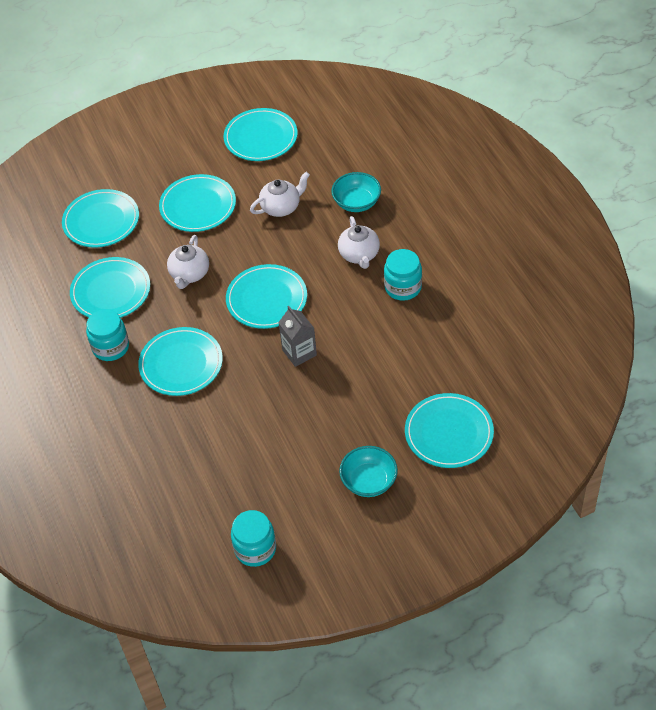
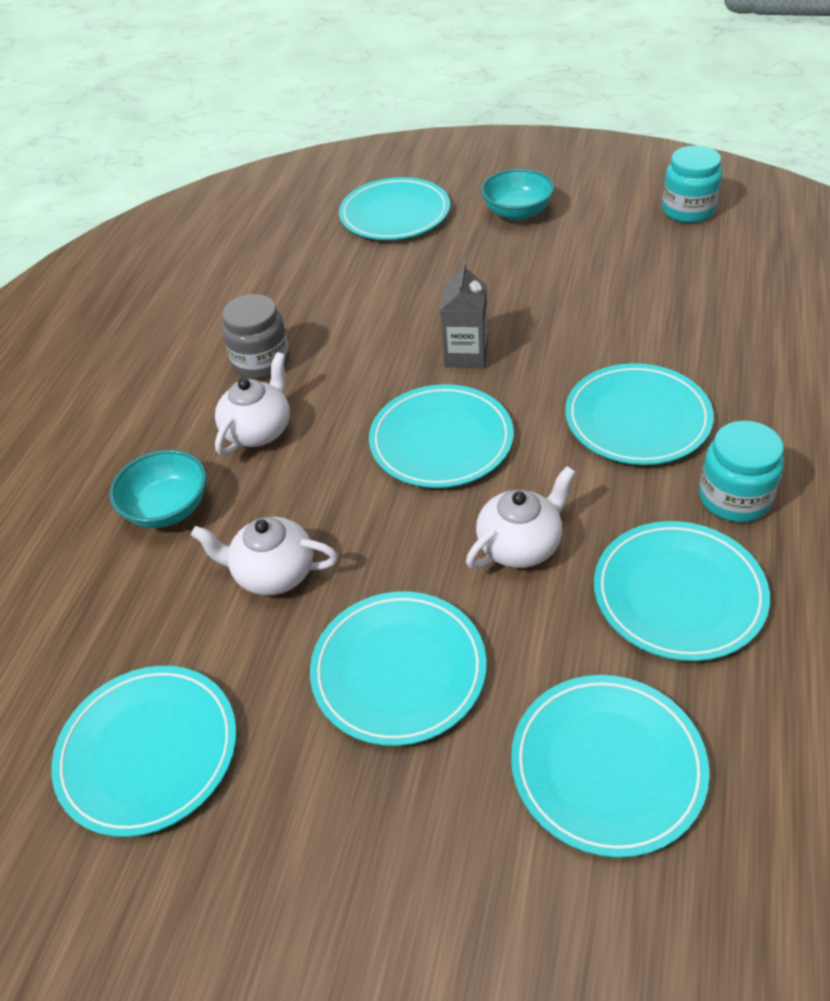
camera: 140 degrees left, 5 degrees down
turquoise jar [384,249,422,301] -> grey jar [222,294,290,379]

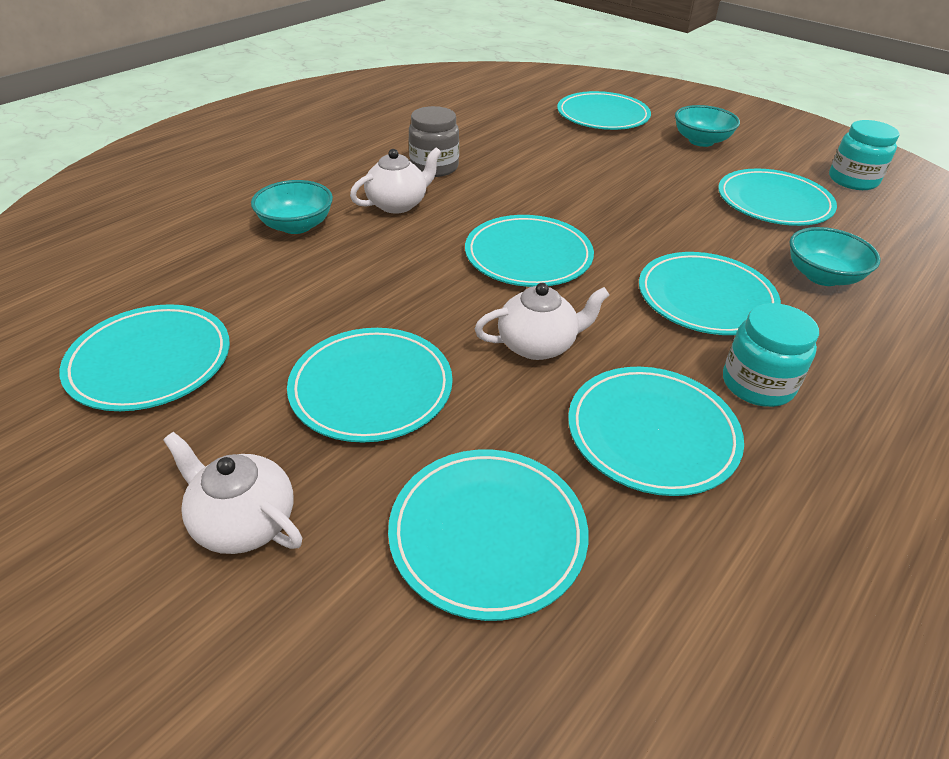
camera: 20 degrees right, 5 degrees down
white teapot [191,517,338,595] -> white teapot moved to [163,432,302,554]
grey carton [440,261,488,368] -> none
none -> turquoise plate [718,169,837,226]
none -> turquoise bowl [789,227,881,286]

